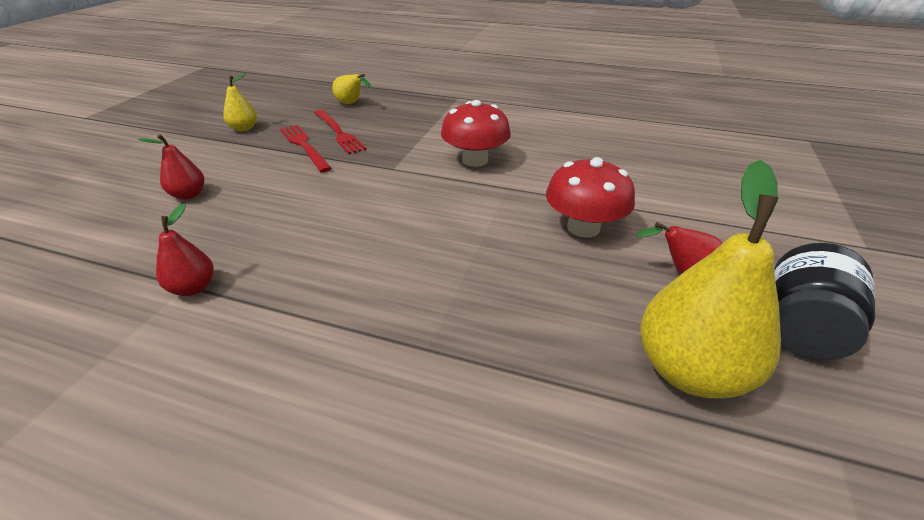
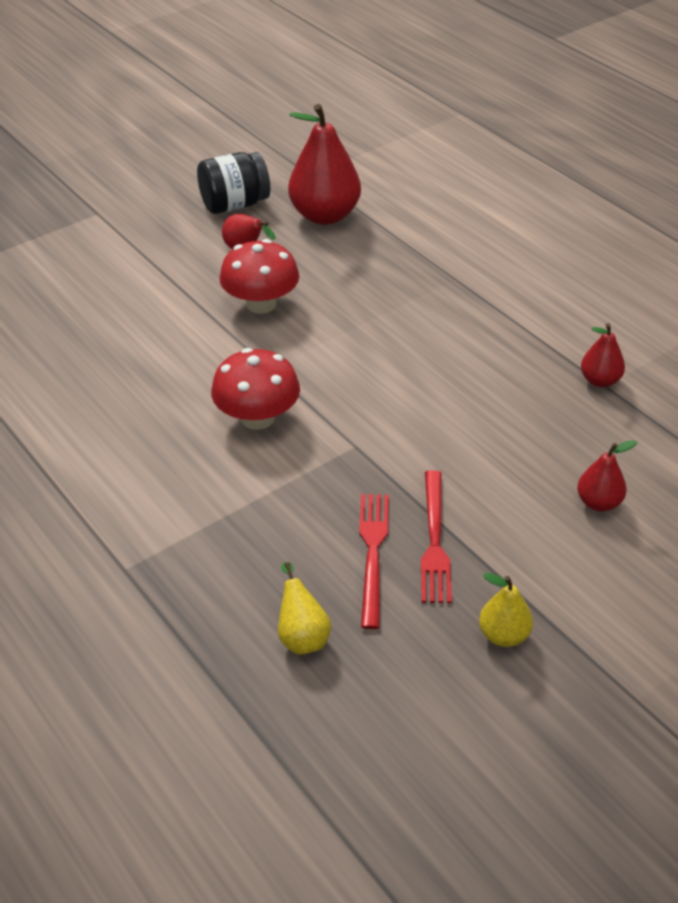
camera: 145 degrees left, 5 degrees up
yellow pear [640,160,781,399] -> red pear [288,104,361,225]

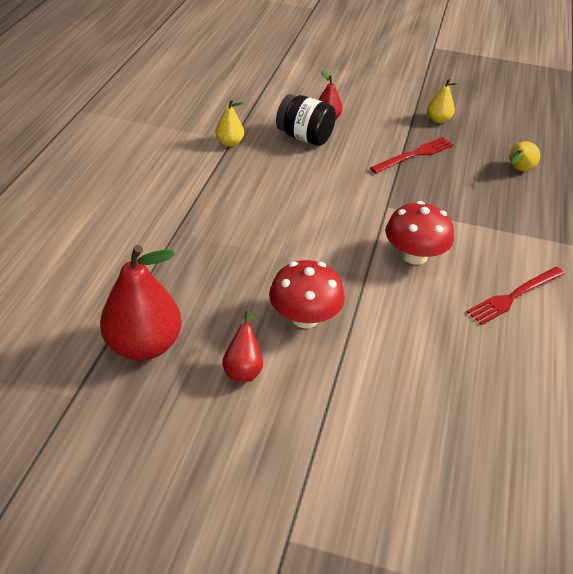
camera: 130 degrees left, 0 degrees up
black jar [197,152,270,214] -> black jar moved to [276,94,336,146]
red fork [359,494,389,629] -> red fork moved to [467,267,565,325]
red pear [581,323,625,387] -> yellow pear [215,99,244,147]

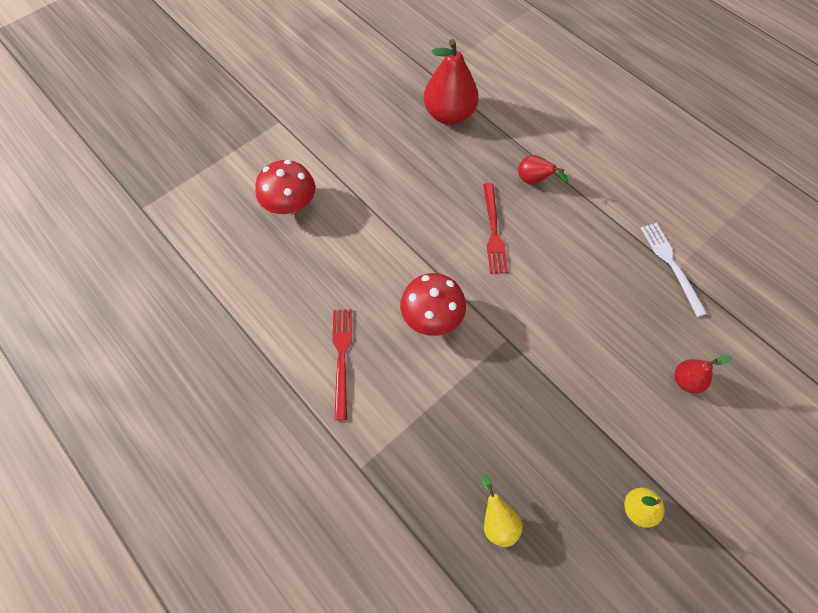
camera: 125 degrees right, 20 degrees up
yellow pear [215,99,244,147] -> white fork [641,223,707,317]
red pear [222,311,263,382] -> red pear moved to [518,155,568,185]
red mushroom [269,260,345,328] -> red mushroom moved to [255,160,315,214]
black jar [276,94,336,146] -> none
red fork [370,137,454,173] -> red fork moved to [483,183,508,274]

